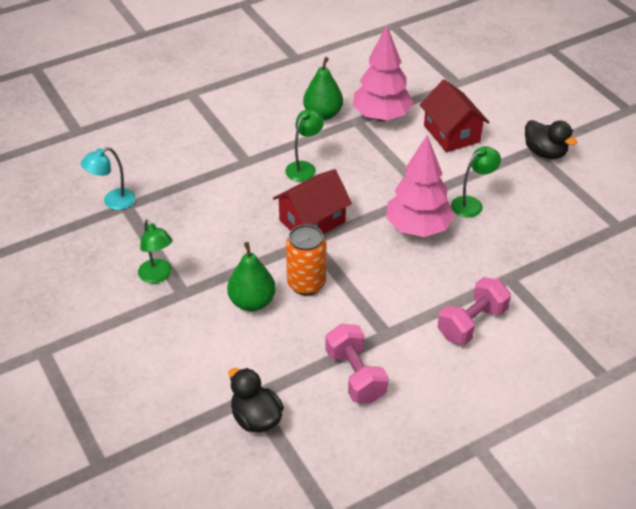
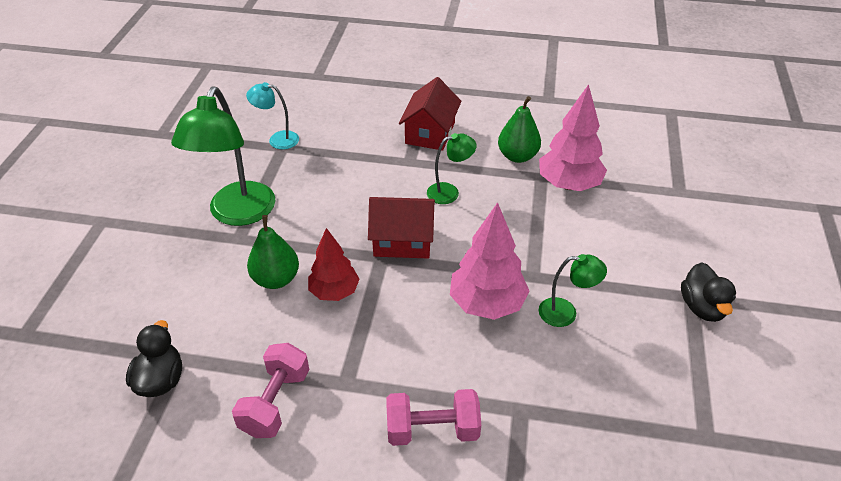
camera: 40 degrees right, 0 degrees up
green lamp [138,219,173,283] -> green lamp [171,86,276,226], size x1.98
orange can [286,224,326,296] -> red tree [308,228,360,301]
red house [420,79,489,152] -> red house moved to [399,77,461,151]

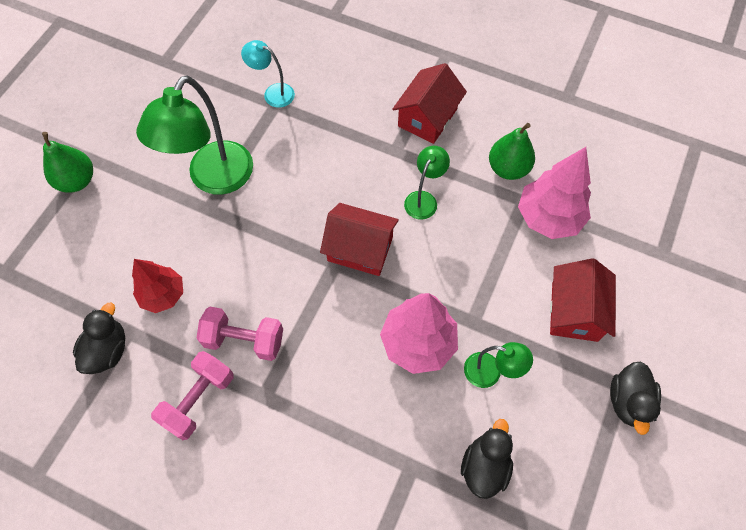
camera: 15 degrees right, 20 degrees up
green pear [247,215,299,289] -> green pear moved to [42,132,93,193]
red tree [308,228,360,301] -> red tree moved to [132,259,183,313]
pink dumbbell [386,389,481,446] -> pink dumbbell moved to [196,307,283,361]
green lamp [427,133,477,204] -> green lamp turned 60 degrees counterclockwise [404,146,450,220]
none -> black duck [461,419,513,499]
none -> red house [550,258,616,342]

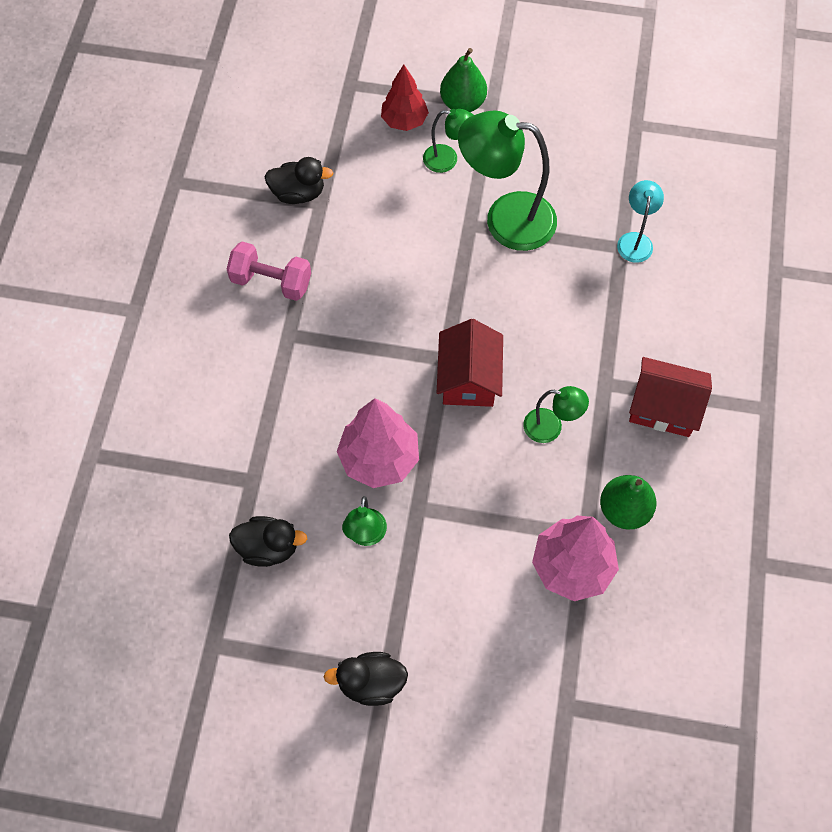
camera: 75 degrees right, 0 degrees up
red tree [132,259,183,313] -> red tree moved to [381,64,429,131]
pink dumbbell [196,307,283,361] -> none
red house [550,258,616,342] -> none
none -> green lamp [423,109,473,173]

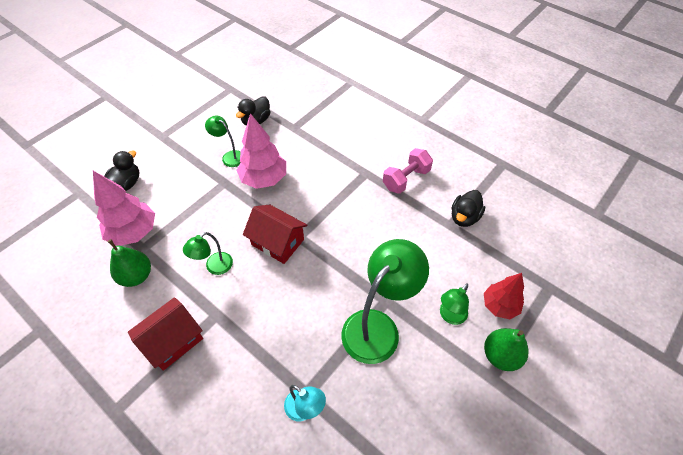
camera: 120 degrees right, 10 degrees down
black duck [324,652,408,706] -> black duck moved to [104,151,139,191]

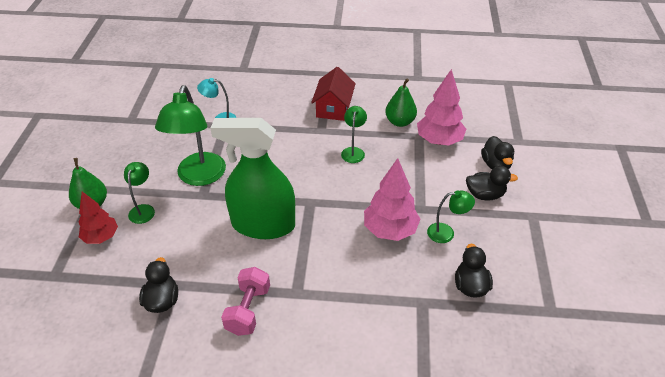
camera: 145 degrees right, 10 degrees down
red house [243,205,307,264] -> none
none -> green spray bottle [210,118,295,239]
none -> black duck [466,166,518,200]

